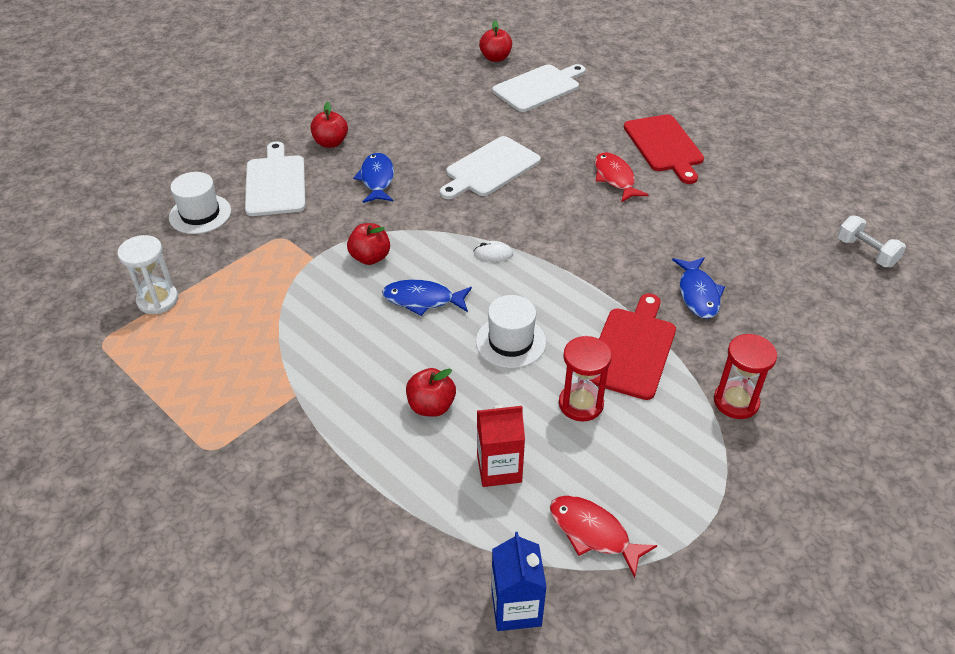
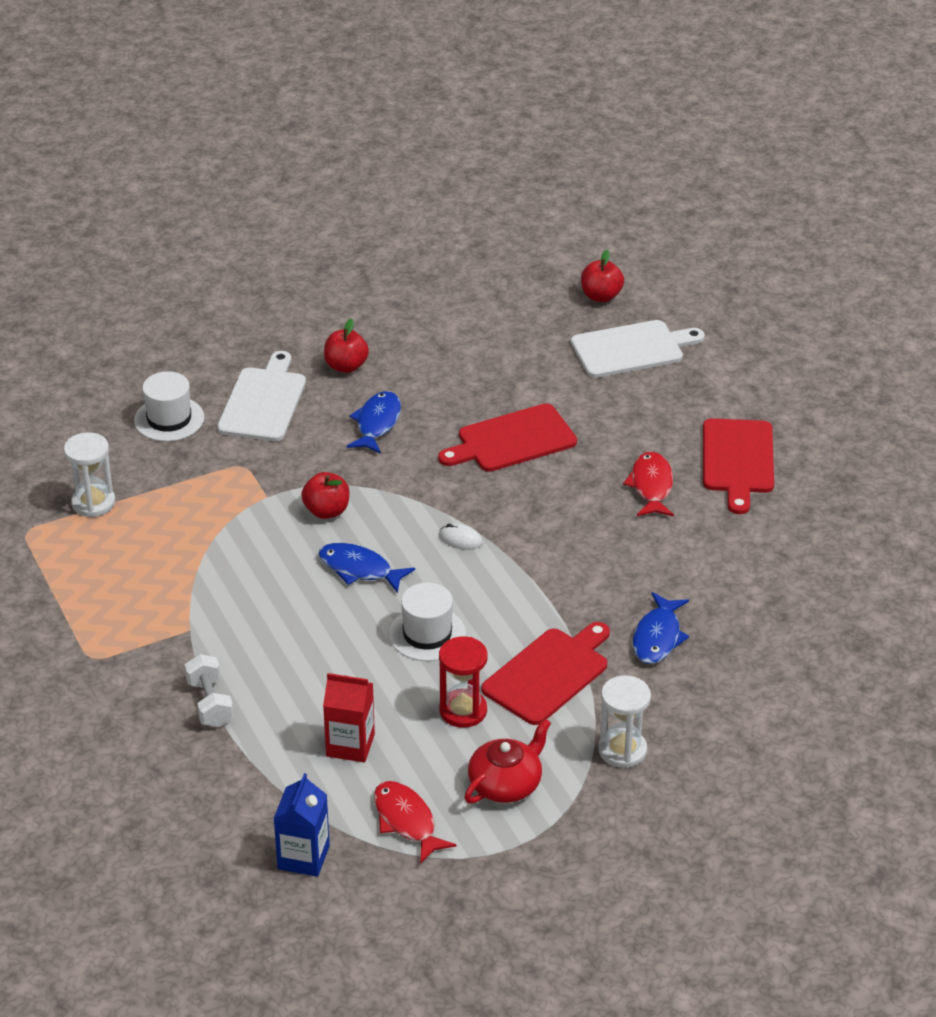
camera: 20 degrees right, 5 degrees down
red apple [406,368,456,417] -> none
white cutting board [440,136,541,199] -> red cutting board [438,403,577,472]
red hourglass [714,334,777,419] -> white hourglass [598,675,651,768]
white dumbbell [837,215,906,267] -> white dumbbell moved to [184,654,234,727]
none -> red teapot [465,719,551,803]

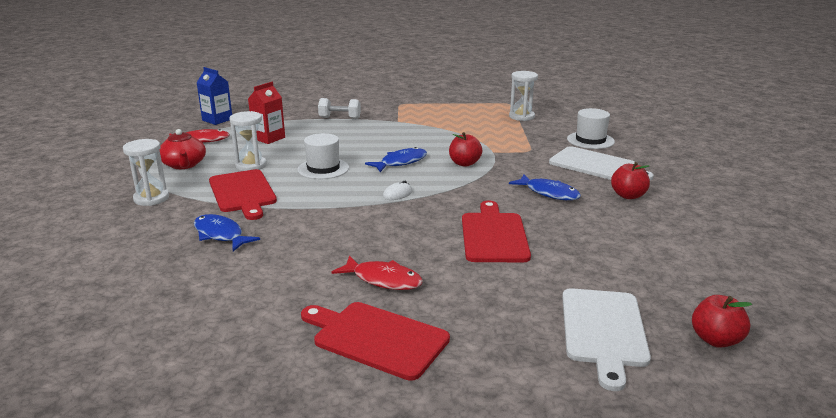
camera: 115 degrees right, 15 degrees down
red hourglass [439,636,488,728] -> white hourglass [229,111,267,171]

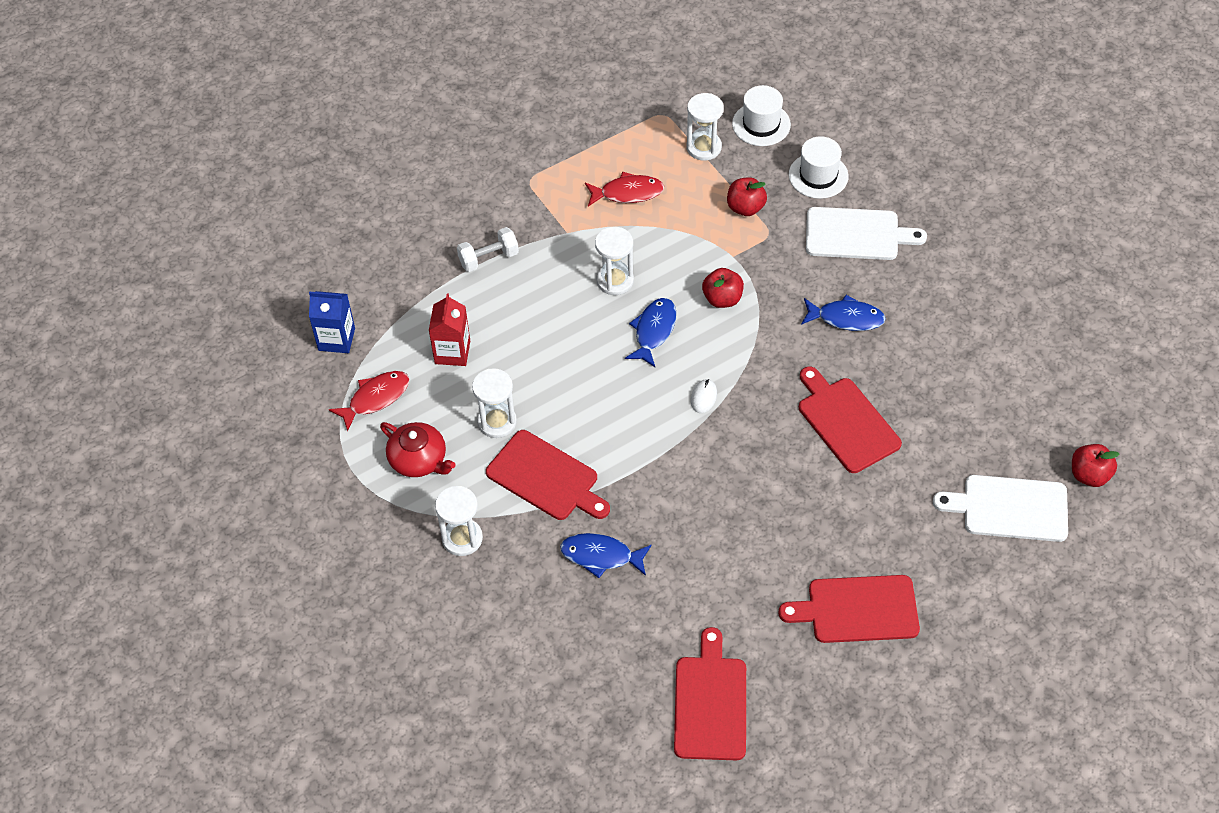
camera: 30 degrees left, 30 degrees up
white hat [297,133,349,179] -> white hat moved to [732,85,791,146]
red fish [331,255,423,290] -> red fish moved to [585,172,664,207]
white cutting board [562,288,651,391] -> white cutting board turned 120 degrees clockwise [933,475,1068,542]
red apple [611,162,650,199] -> red apple moved to [727,177,767,216]
none -> white hourglass [595,227,634,295]
none -> red cutting board [674,627,746,760]

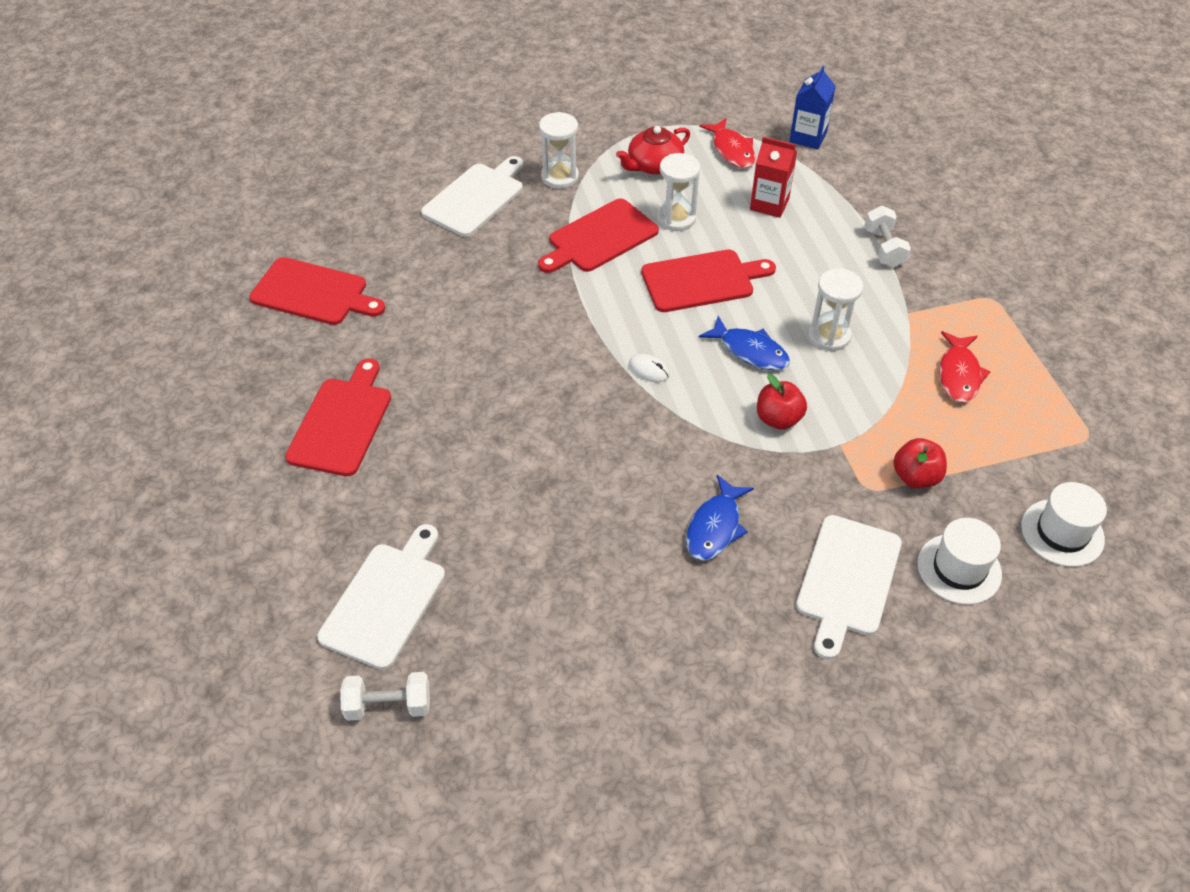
camera: 105 degrees right, 5 degrees down
blue fish [560,533,652,578] -> none
white hourglass [686,93,724,161] -> none
red cutting board [799,367,902,473] -> red cutting board moved to [641,249,776,312]
red apple [1072,444,1119,487] -> white dumbbell [340,672,430,721]
none -> white cutting board [421,156,524,237]

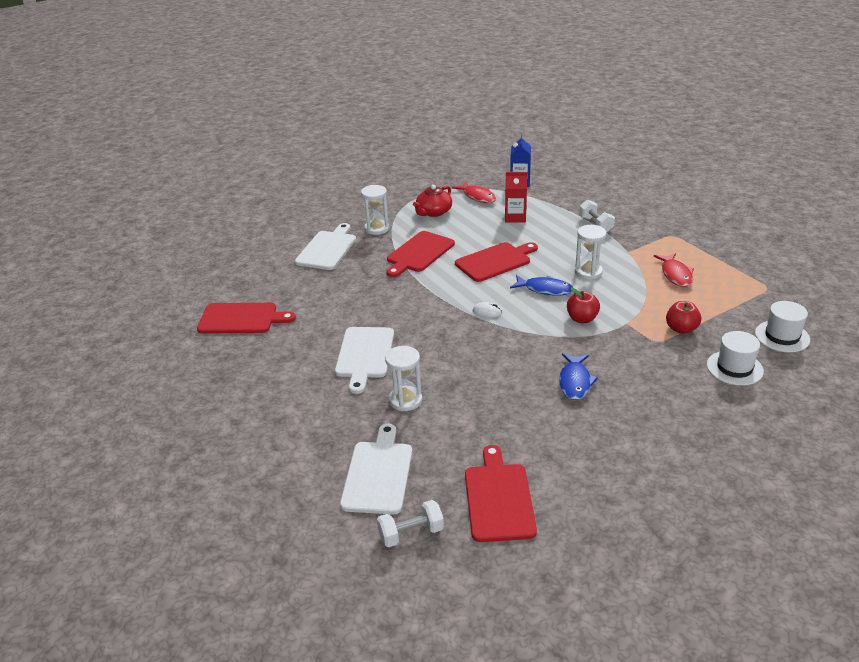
camera: 15 degrees left, 15 degrees down
red cutting board [285,358,391,476] -> red cutting board moved to [465,445,537,542]
white hourglass [657,153,700,231] -> white hourglass moved to [385,346,422,411]
white cutting board [796,515,902,660] -> white cutting board moved to [335,327,394,394]

